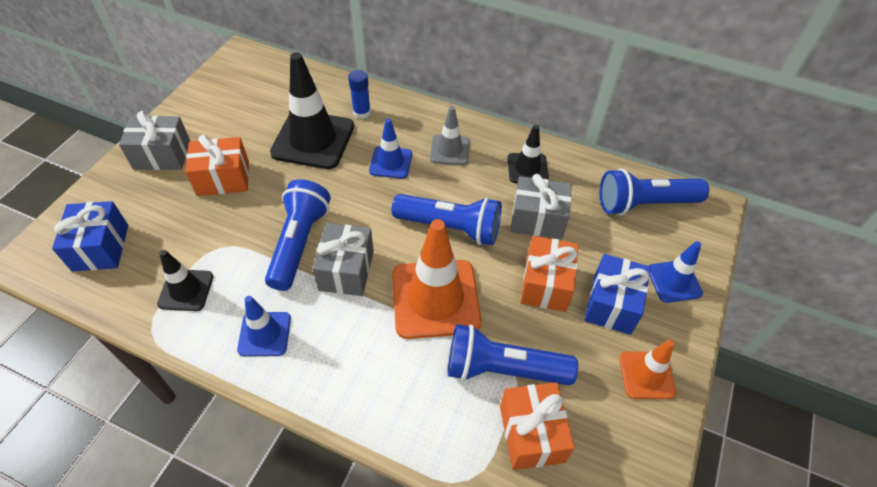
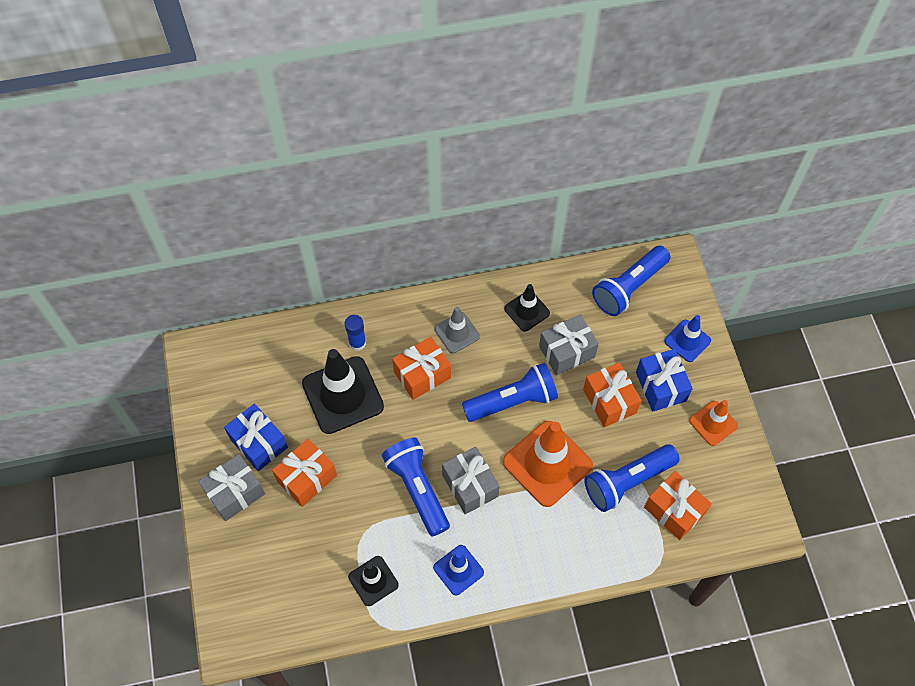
camera: 35 degrees left, 10 degrees up
blue gift [52,201,128,271] -> blue gift moved to [224,404,288,471]
blue traffic cone [369,119,412,179] -> orange gift [392,337,451,400]

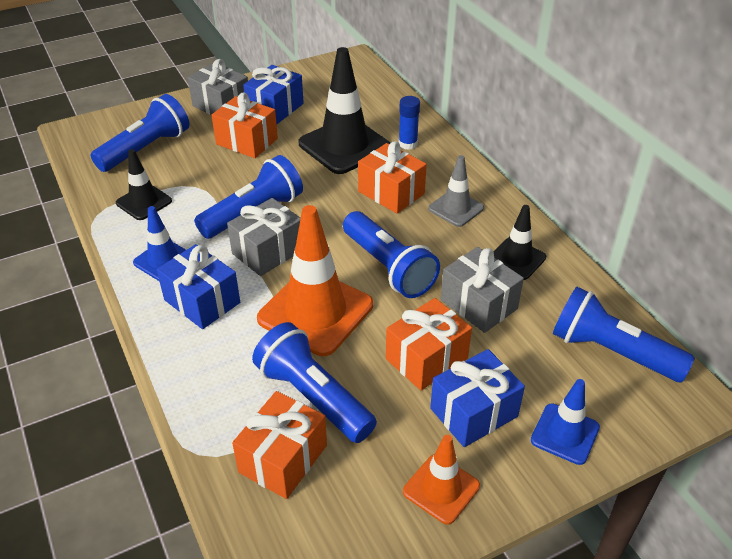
camera: 75 degrees right, 20 degrees down
none -> blue flashlight [90,94,189,172]
none -> blue gift [157,244,240,329]

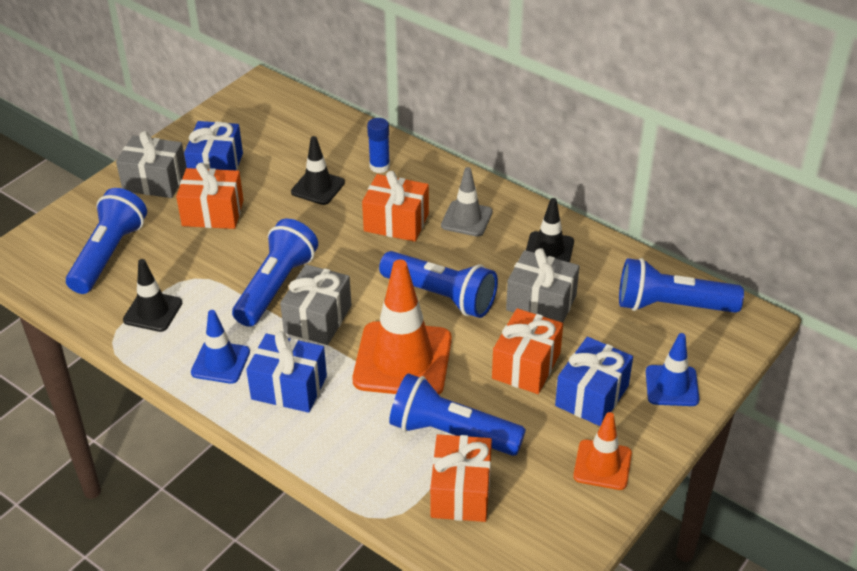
camera: 25 degrees left, 0 degrees up
black traffic cone [298,47,390,174] -> black traffic cone [291,136,345,205], size x0.55

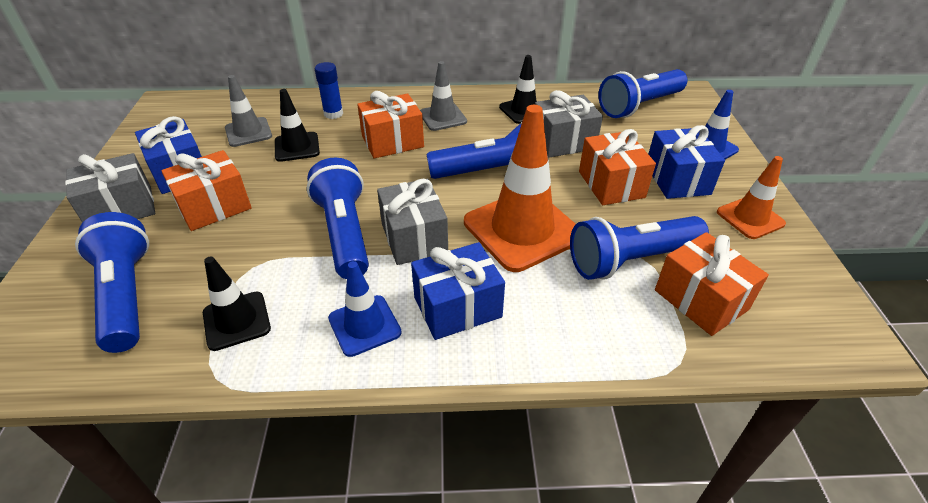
camera: 40 degrees left, 0 degrees up
none -> grey traffic cone [225,75,272,147]

